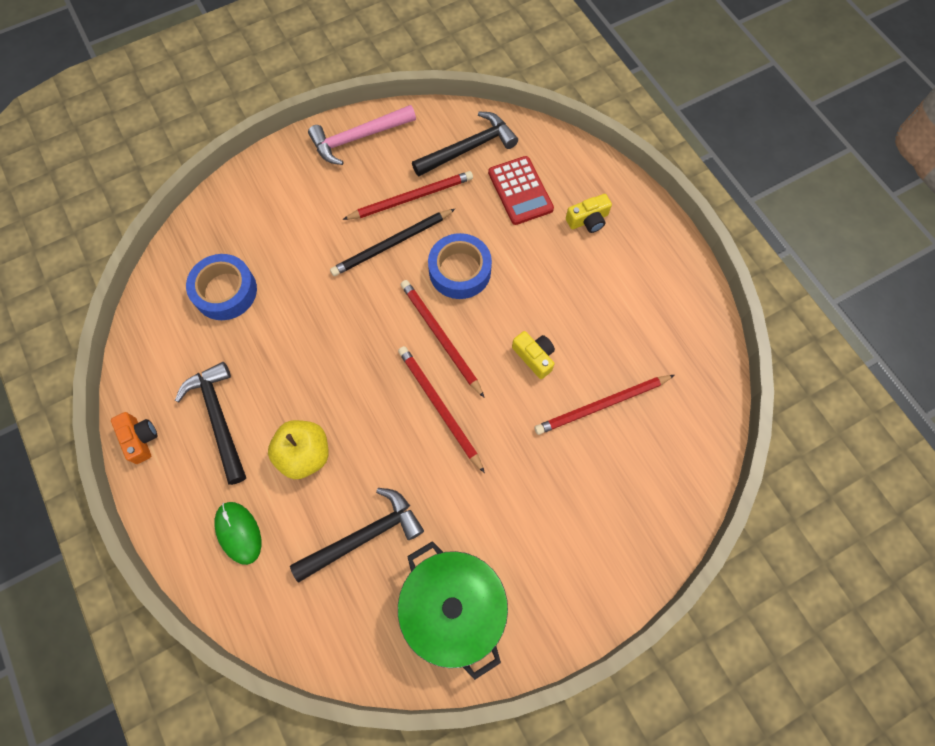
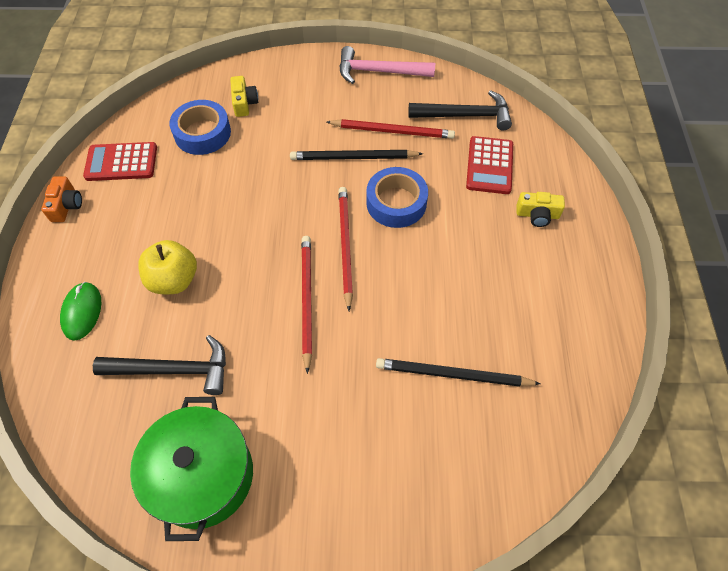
camera: 30 degrees right, 10 degrees down
black hammer [175,362,246,485] -> none
yellow camera [512,331,555,379] -> yellow camera moved to [230,76,258,117]
red pencil [534,375,675,435] -> black pencil [376,358,541,387]
none -> red calculator [83,142,157,181]

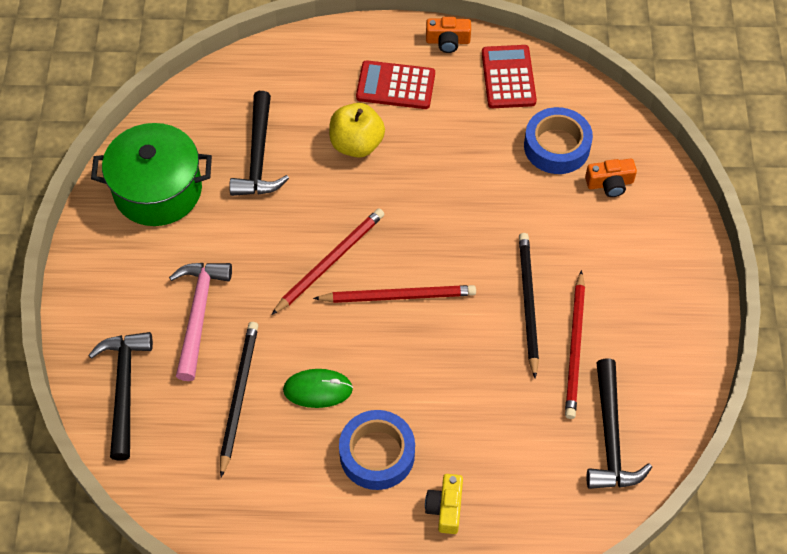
camera: 90 degrees right, 0 degrees up
green mouse [60,282,101,341] -> green mouse moved to [283,369,353,408]
yellow camera [230,76,258,117] -> orange camera [585,159,637,197]
red pencil [301,236,312,374] -> red pencil turned 45 degrees counterclockwise [271,208,384,315]
pink hammer [339,46,435,84] -> pink hammer moved to [169,263,232,381]
blue tape [366,167,428,228] -> blue tape moved to [339,410,415,490]
red calculator [466,136,513,194] -> red calculator moved to [356,60,435,109]
none -> black hammer [88,332,153,461]

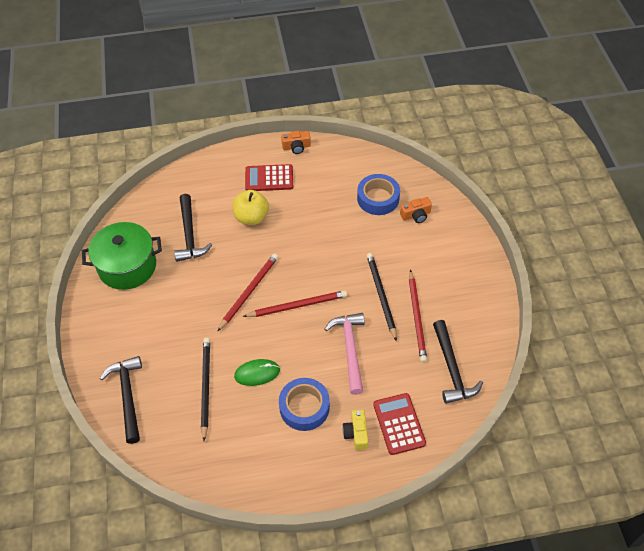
camera: 10 degrees left, 5 degrees down
pink hammer [169,263,232,381] -> pink hammer moved to [325,313,365,395]
red calculator [482,45,537,108] -> red calculator moved to [373,393,426,455]

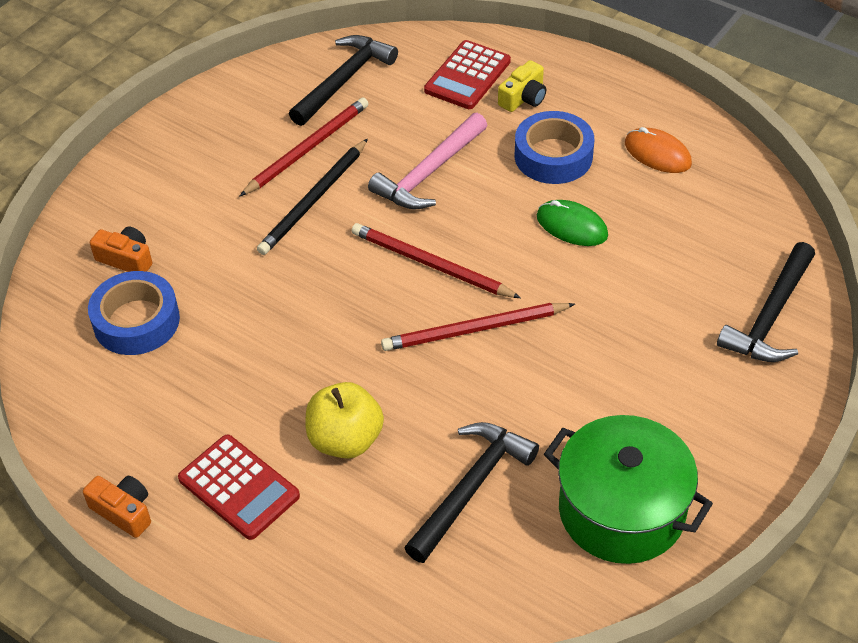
camera: 135 degrees left, 5 degrees down
black pencil [201,338,210,441] -> none
none -> orange mouse [625,127,692,173]

